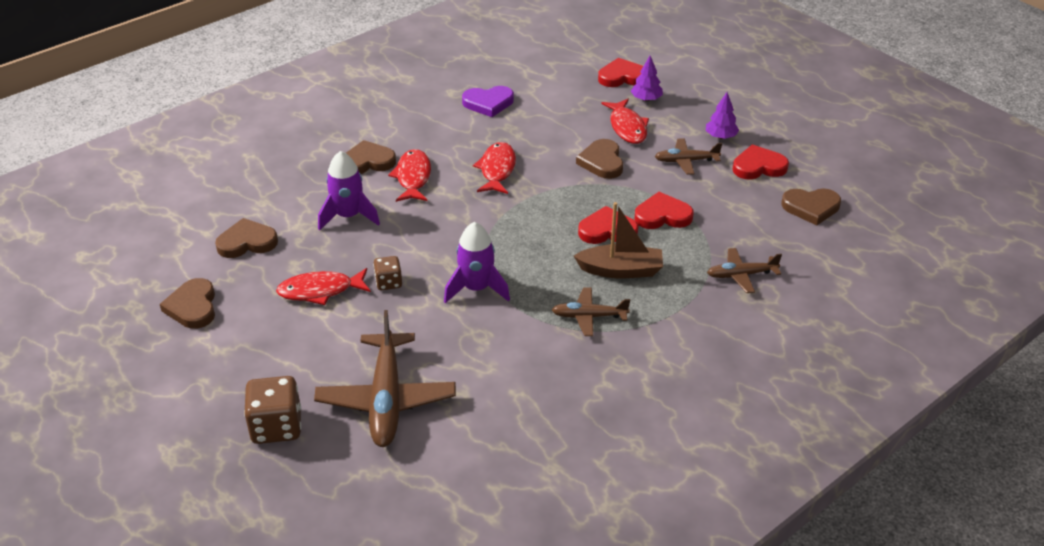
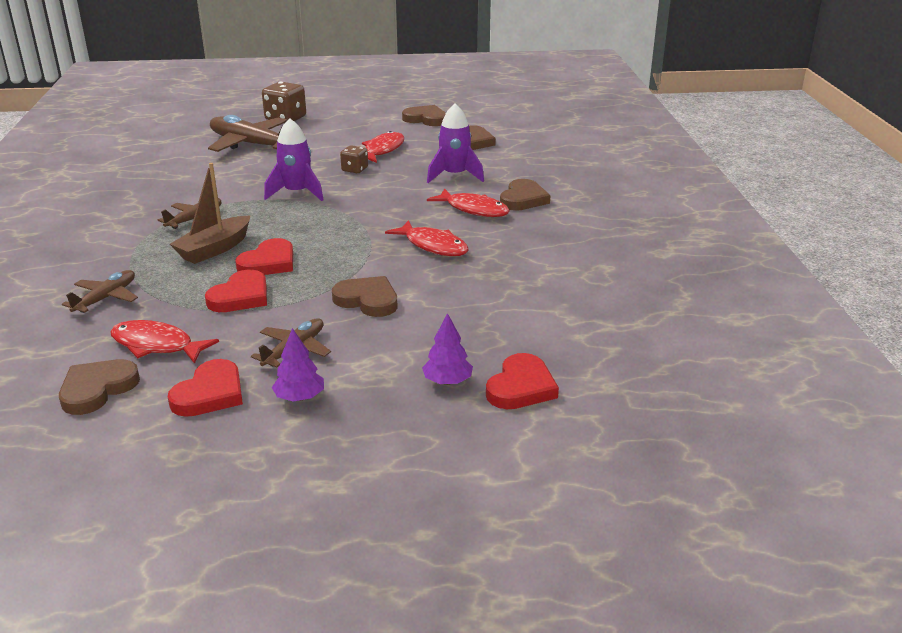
camera: 125 degrees right, 10 degrees down
purple heart [462,86,514,117] -> none
red fish [601,99,649,144] -> red fish moved to [110,320,219,364]

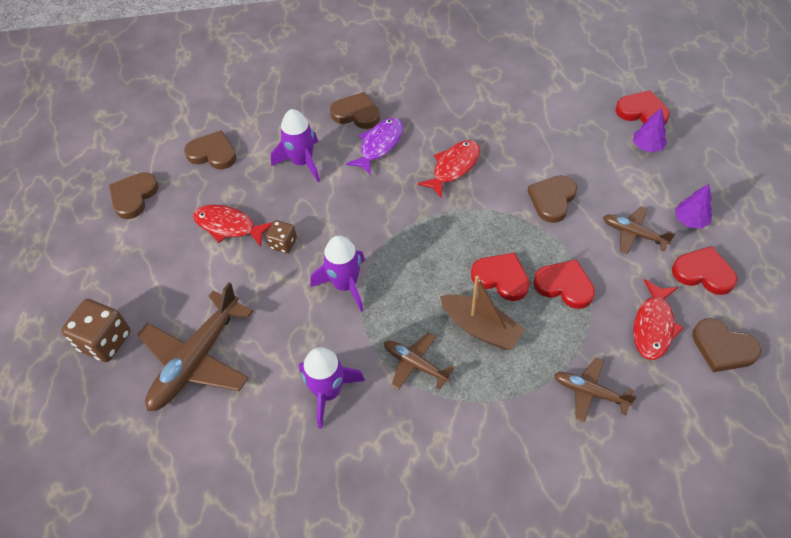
camera: 90 degrees left, 25 degrees up
red fish [427,188,510,217] -> purple fish [346,118,403,175]
none -> purple rocket [299,347,365,429]

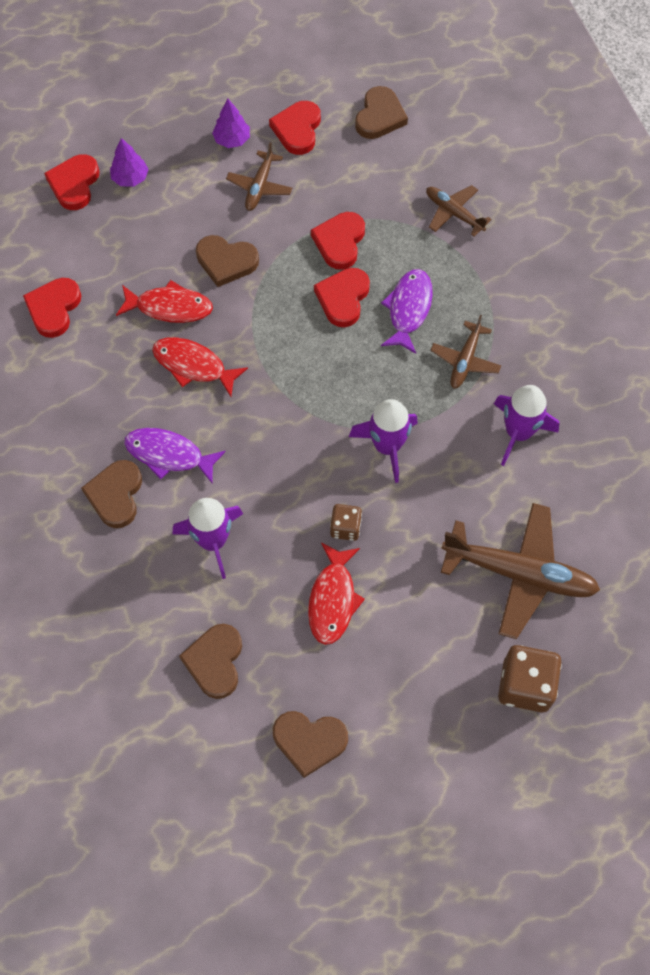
camera: 105 degrees left, 10 degrees up
brown boat [440,275,525,350] -> purple fish [381,269,433,354]
brown plane [554,357,637,422] -> brown plane turned 120 degrees clockwise [426,185,492,237]
red fish [633,279,684,360] -> red fish moved to [116,280,213,323]
none -> red heart [23,278,81,338]

